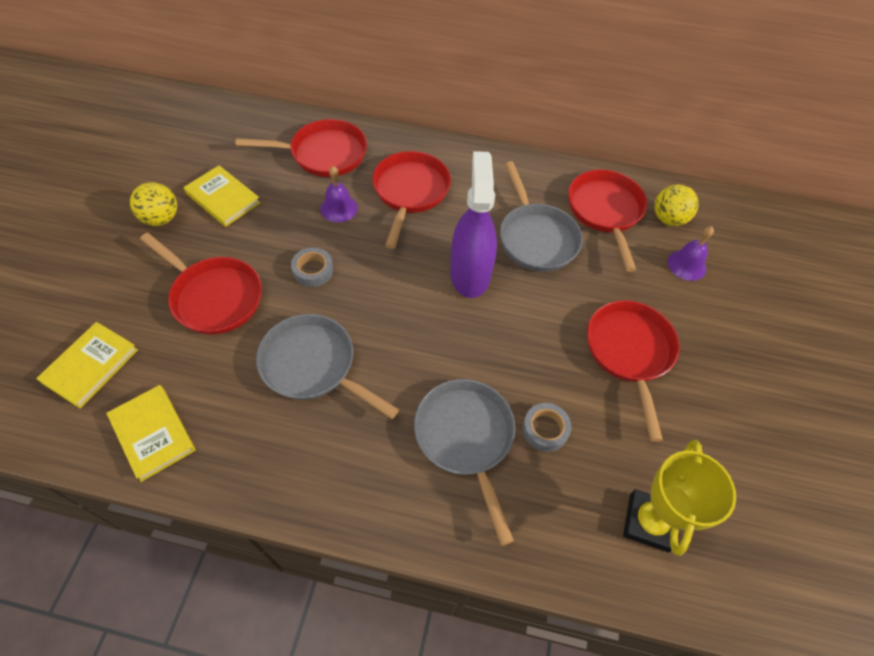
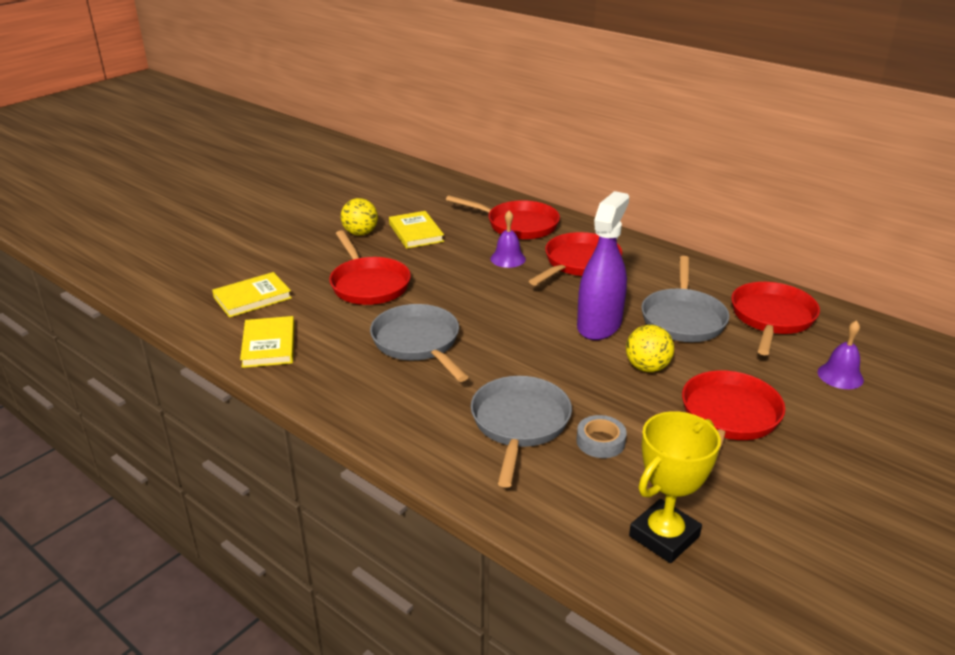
camera: 30 degrees right, 25 degrees down
grey tape [291,247,333,287] -> none
yellow ball [654,184,698,226] -> yellow ball moved to [626,325,674,372]

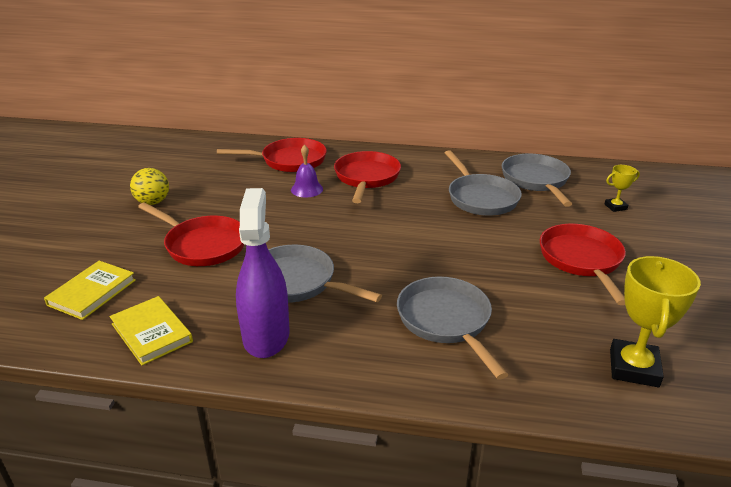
camera: 30 degrees left, 0 degrees up
yellow book [389,211,444,249] -> none
grey tape [576,415,627,458] -> none
purple spray bottle [577,191,629,340] -> purple spray bottle moved to [236,188,290,358]
yellow ball [626,325,674,372] -> none
red pan [731,282,820,355] -> grey pan [502,154,572,207]
purple bell [818,320,864,389] -> yellow trophy [604,165,640,212]

